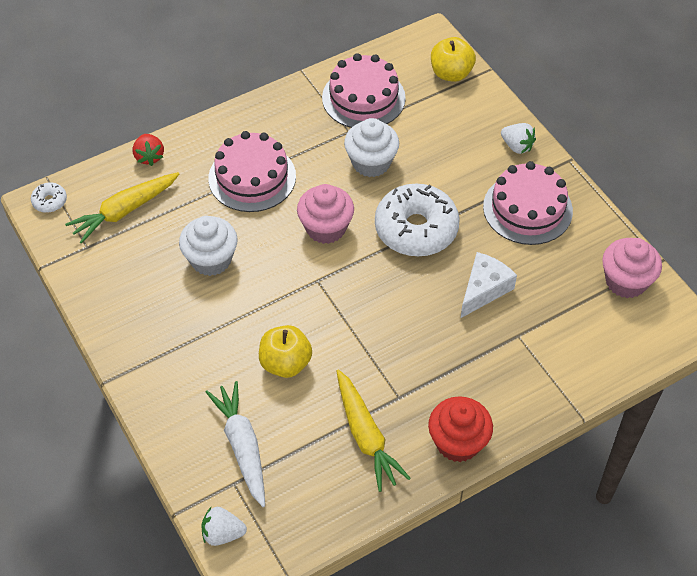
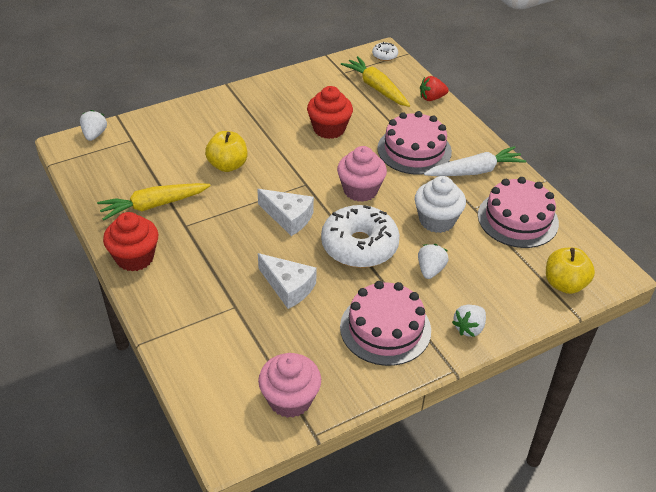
camera: 90 degrees right, 10 degrees down
white cupcake [179,216,238,276] -> red cupcake [307,86,353,139]
white carrot [206,381,265,507] -> white carrot moved to [424,146,526,176]
none -> white cheese [257,189,314,236]
none -> white strawberry [418,244,449,279]

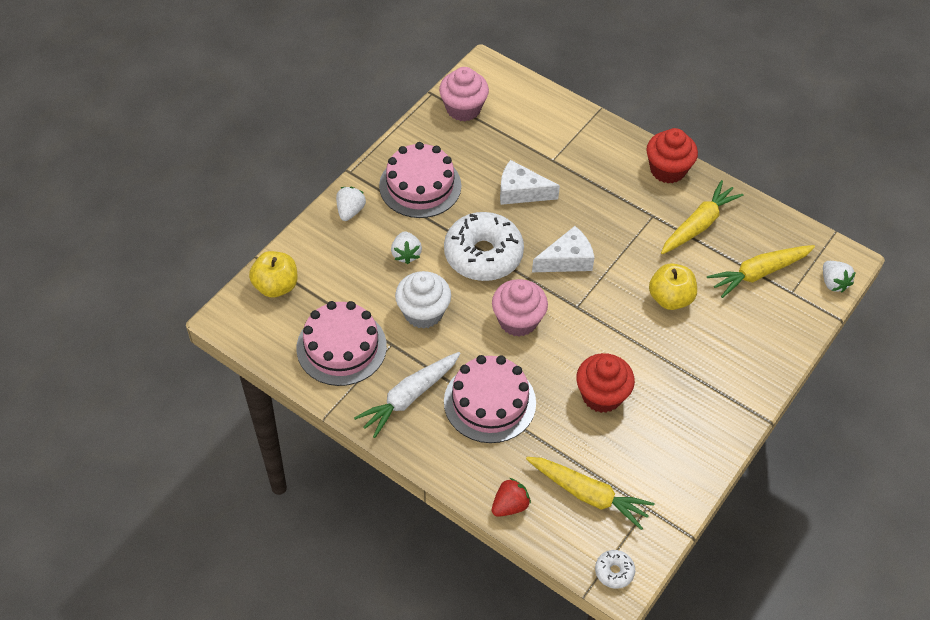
camera: 155 degrees right, 10 degrees up
white cheese [257,189,314,236] -> white cheese turned 150 degrees clockwise [532,226,595,272]
none -> yellow carrot [707,245,815,298]

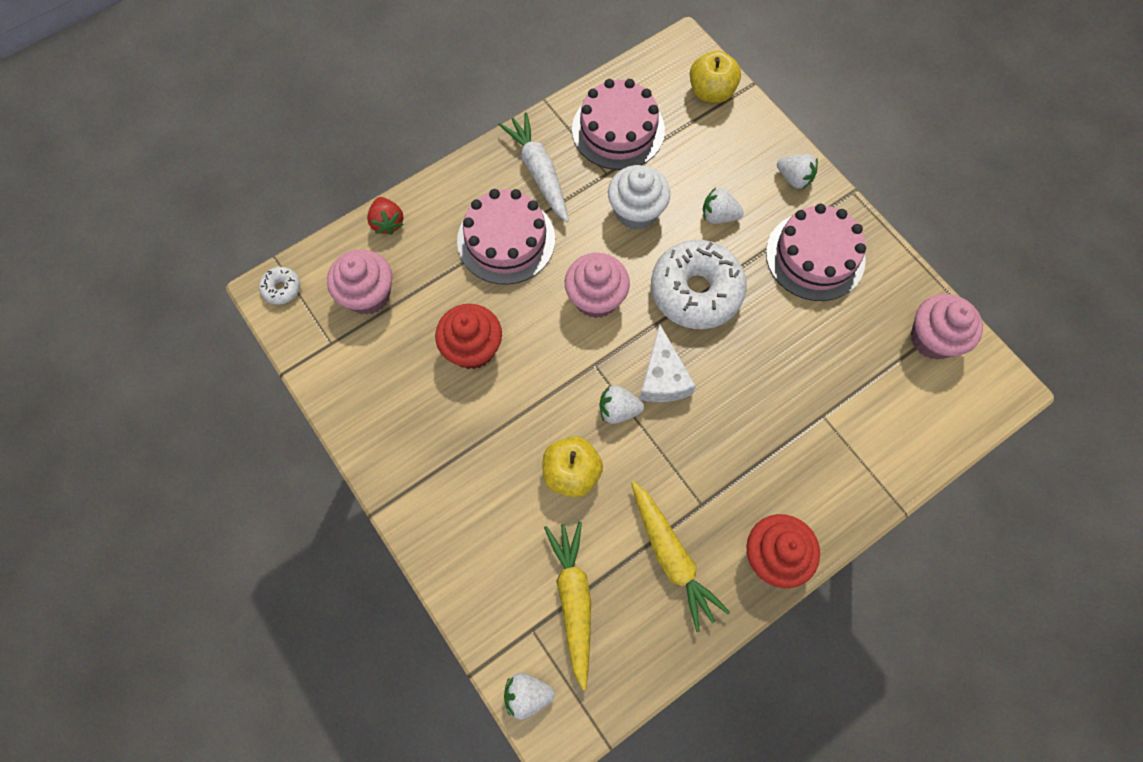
camera: 110 degrees right, 15 degrees up
white cheese [500,160,560,205] -> none
yellow carrot [526,457,655,530] -> pink cupcake [327,249,392,315]
none -> white strawberry [599,385,644,424]

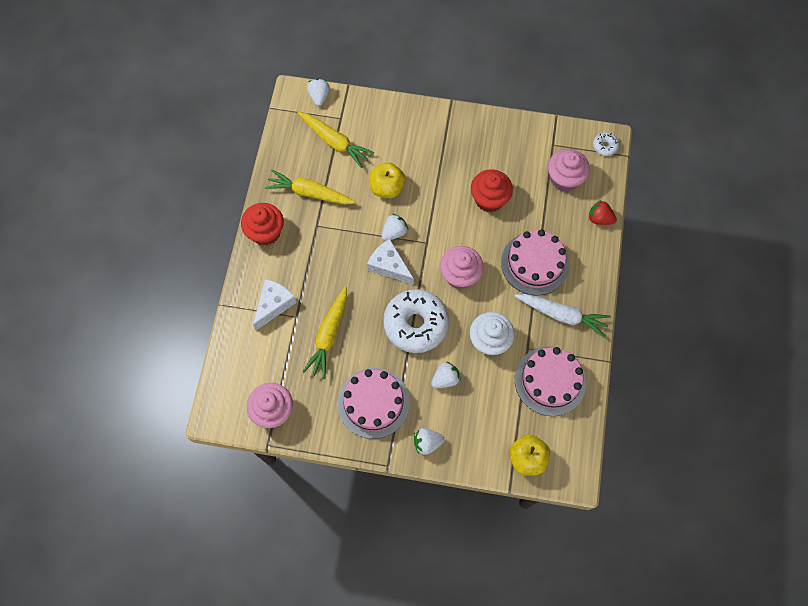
camera: 135 degrees right, 0 degrees up
white strawberry [504,673,555,720] -> white strawberry turned 45 degrees counterclockwise [307,79,330,106]
none -> white cheese [253,279,297,330]
none -> yellow carrot [302,286,347,379]

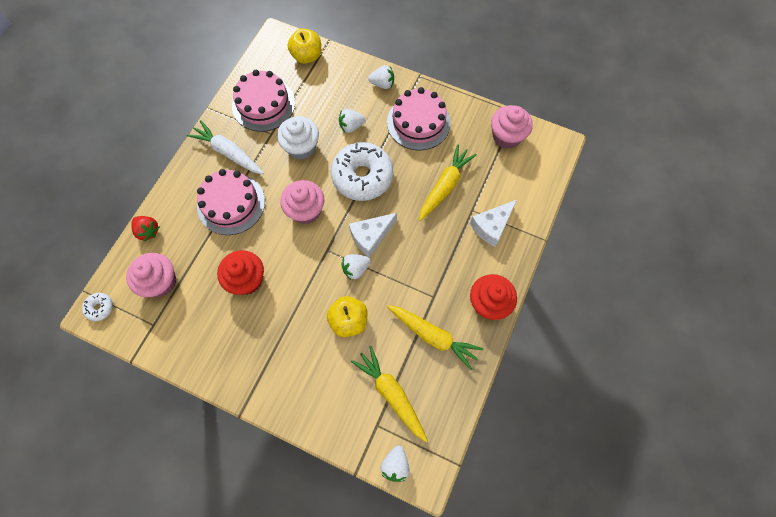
camera: 165 degrees left, 0 degrees up
white cheese [367,239,414,284] -> white cheese turned 90 degrees clockwise [349,213,397,257]

